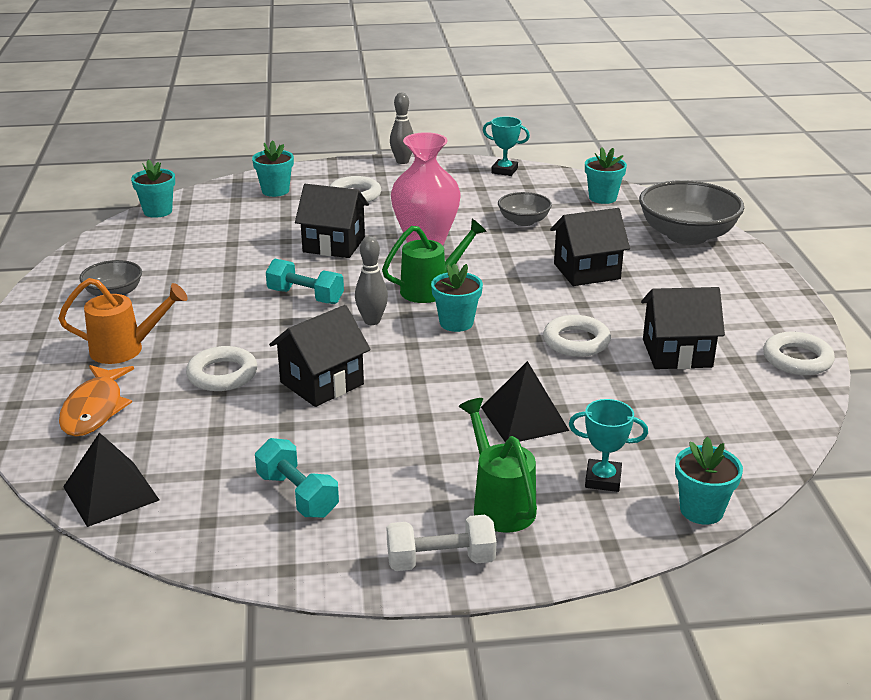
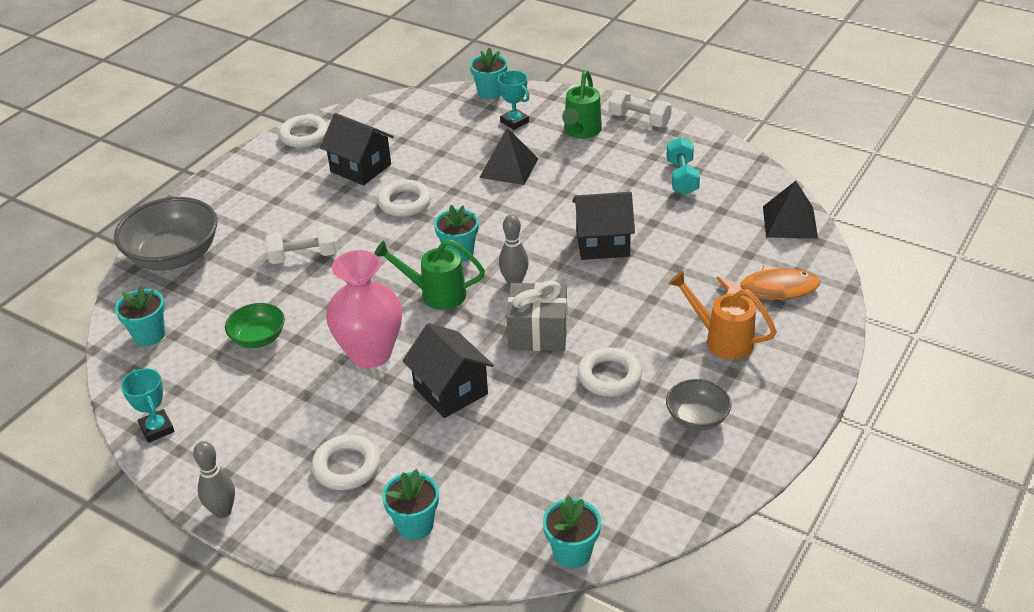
camera: 140 degrees left, 10 degrees up
orange fish [59,365,134,437] -> orange fish turned 45 degrees clockwise [717,265,820,300]
white ring [186,346,257,391] -> white ring moved to [578,347,642,397]
turquoise dumbbell [266,259,344,304] -> grey gift [507,281,567,351]
grey bowl [498,192,552,226] -> green bowl [225,303,285,348]
black house [550,208,630,286] -> white dumbbell [265,225,337,264]

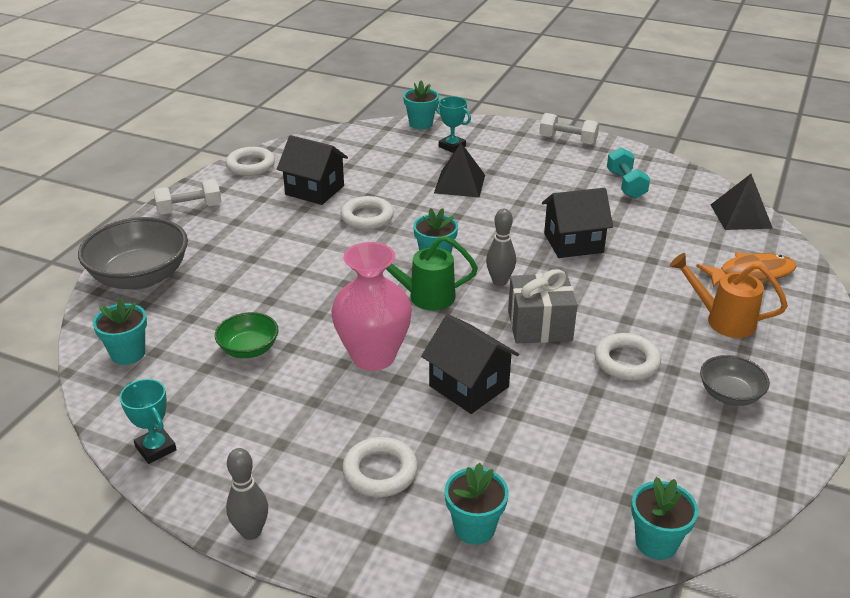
camera: 10 degrees left, 5 degrees down
white dumbbell [265,225,337,264] -> white dumbbell moved to [153,179,221,215]
green watering can [562,70,602,139] -> none

